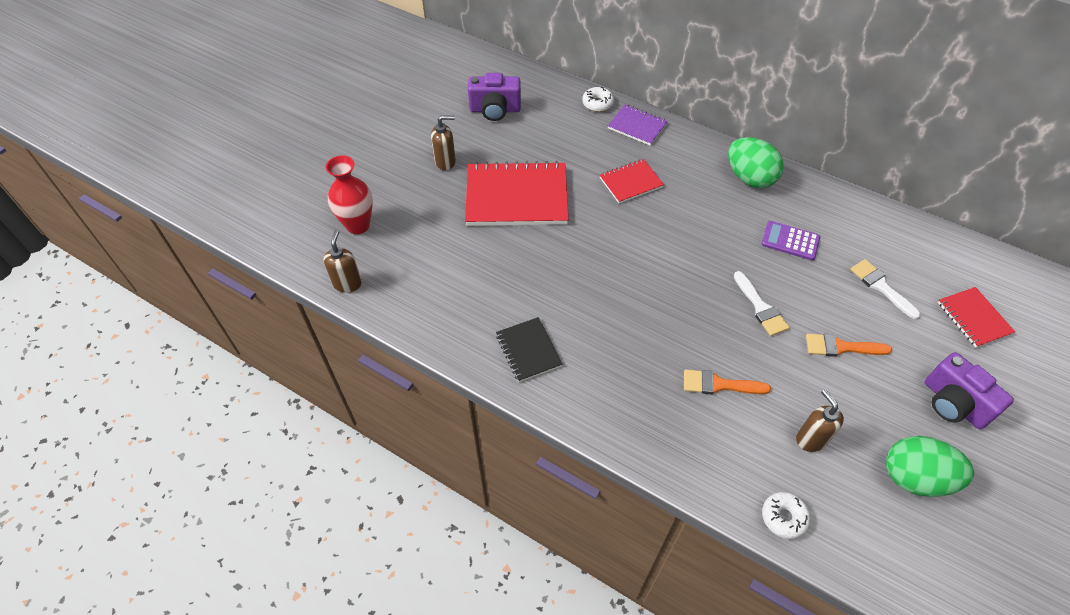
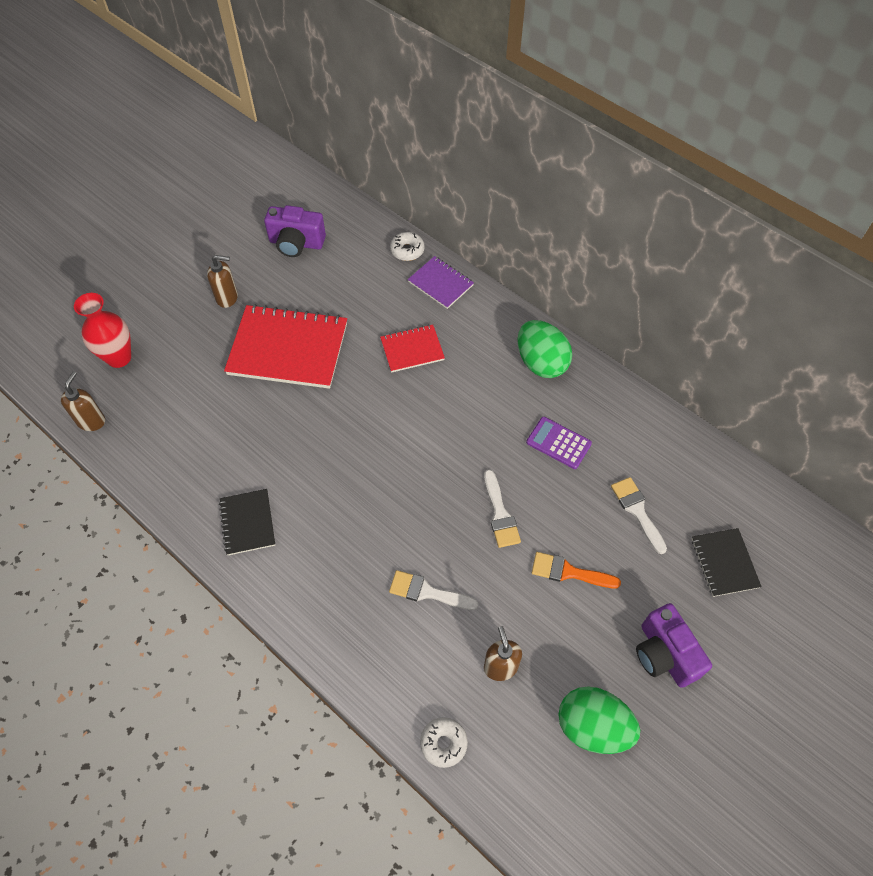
camera: 10 degrees right, 5 degrees up
orange brush [684,369,771,395] -> white brush [389,570,478,610]
red notebook [938,287,1015,348] -> black notebook [692,528,762,597]

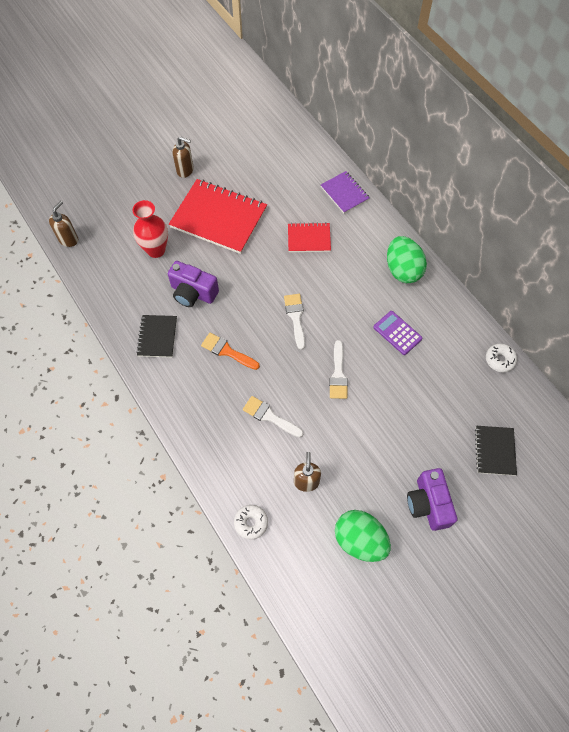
camera: 15 degrees right, 5 degrees up
red vase [74,293,131,368] -> red vase moved to [132,200,168,258]
purple camera [264,205,326,257] -> purple camera moved to [168,261,219,307]
white donut [390,232,425,261] -> white donut moved to [486,344,517,372]
orange brush [532,552,621,588] -> orange brush moved to [201,333,260,370]
white brush [611,477,667,554] -> white brush moved to [284,294,305,350]

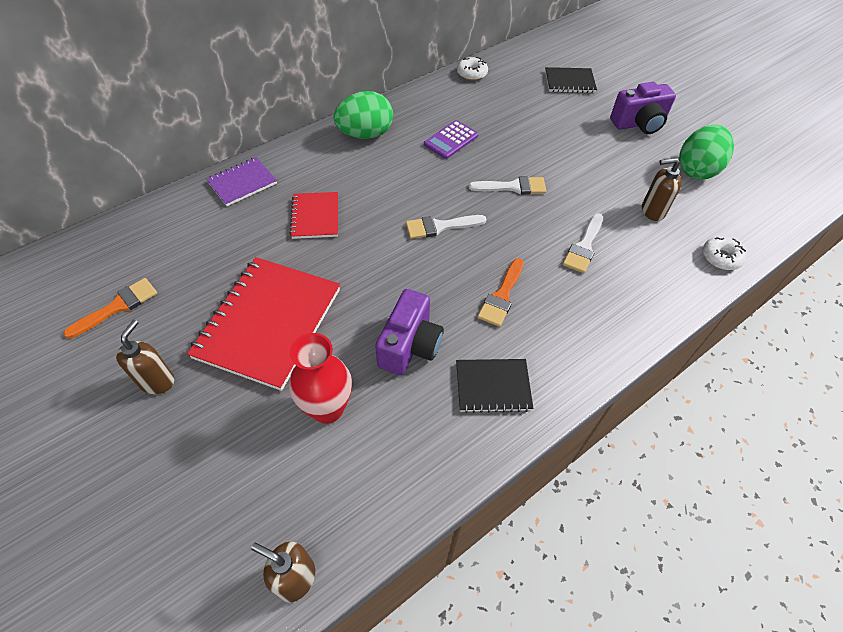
camera: 95 degrees left, 10 degrees down
none -> orange brush [63,278,157,339]

